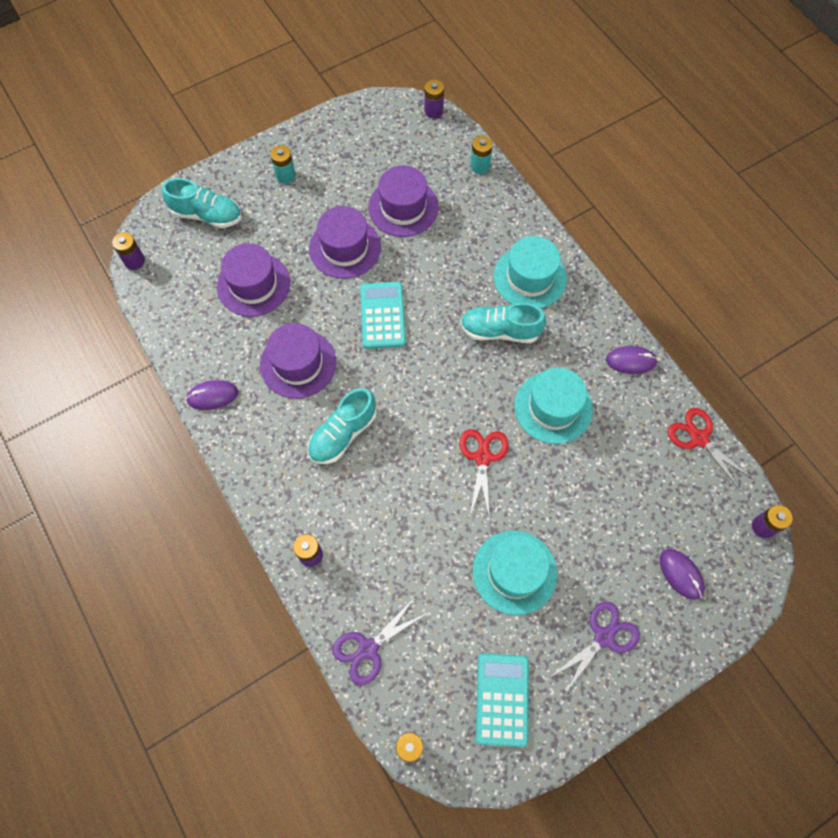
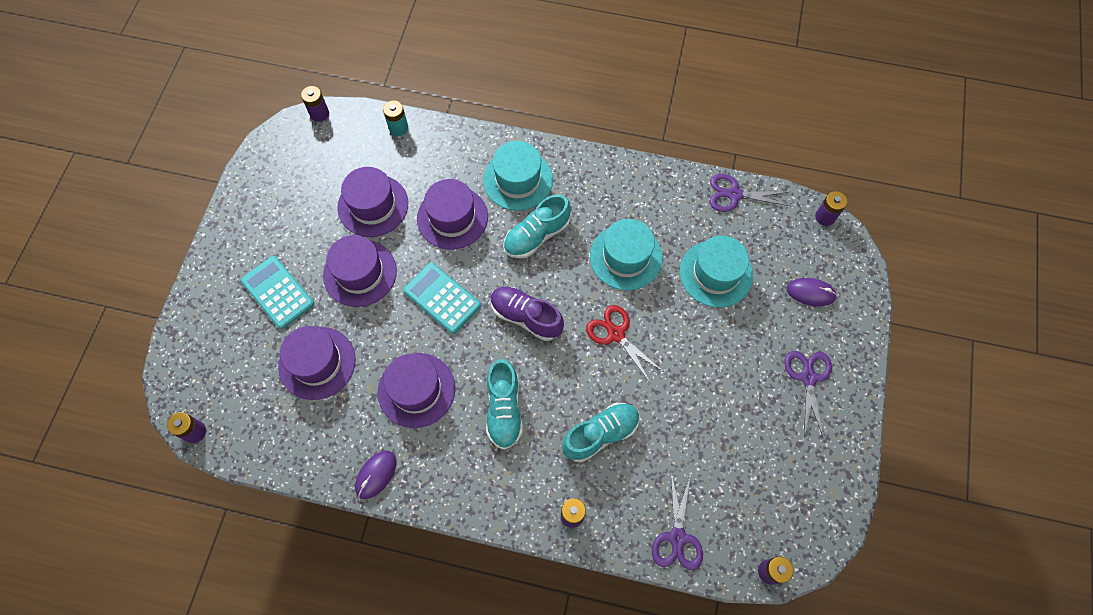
camera: 45 degrees left, 0 degrees up
turquoise shoe [162,178,242,228] -> turquoise shoe moved to [562,403,640,462]
turquoise battery [270,145,296,184] -> none
turquoise hat [473,530,557,615] -> turquoise hat moved to [680,236,753,308]
turquoise calculator [476,653,529,747] -> turquoise calculator moved to [241,256,314,329]
purple mouse [606,346,658,374] -> none
red scissors [668,408,753,491] -> purple scissors [710,174,790,212]
none -> purple hat [417,179,488,250]
none -> purple shoe [490,287,564,341]

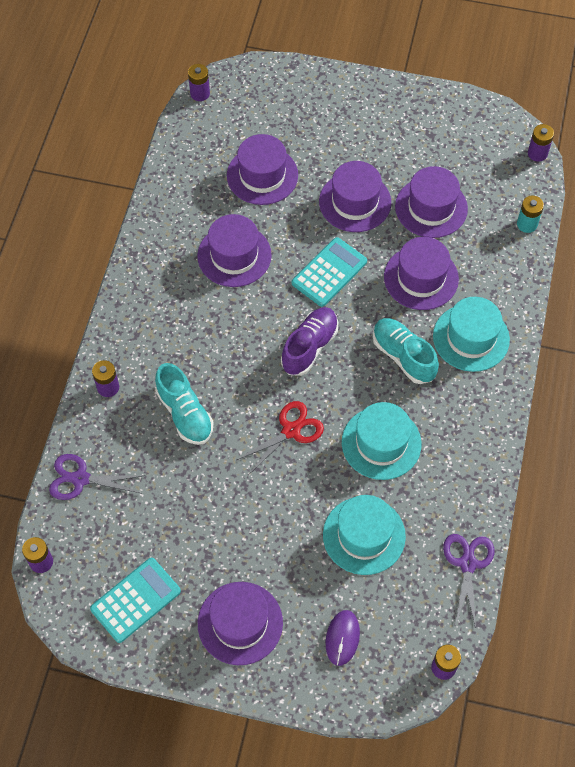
camera: 90 degrees right, 5 degrees down
turquoise calculator [241,256,314,329] -> turquoise calculator moved to [90,558,181,643]
purple mouse [355,451,396,499] -> none
turquoise shoe [486,359,523,450] -> none
purple scissors [785,351,832,438] -> purple hat [198,582,283,665]

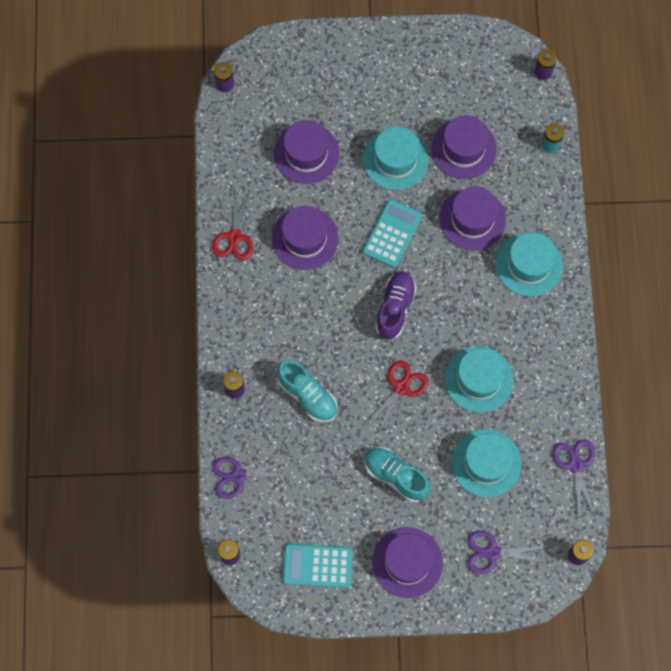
camera: 15 degrees left, 10 degrees up
turquoise calculator [90,558,181,643] -> turquoise calculator turned 120 degrees counterclockwise [283,544,353,588]
purple hat [319,161,391,232] -> turquoise hat [363,126,429,190]
purple mouse [326,610,360,666] -> purple scissors [468,531,548,574]
turquoise shoe [373,318,439,384] -> turquoise shoe moved to [365,447,431,502]
none -> red scissors [212,187,253,261]

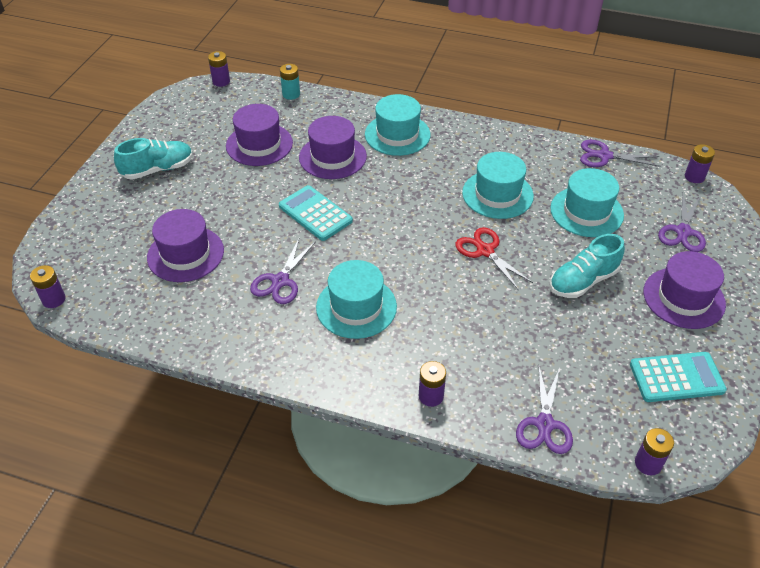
camera: 70 degrees left, 25 degrees down
red scissors [212,187,253,261] -> none
purple hat [272,206,339,270] -> purple scissors [250,237,316,304]
turquoise shoe [277,360,337,422] -> turquoise shoe moved to [114,138,193,180]
turquoise calculator [283,544,353,588] -> turquoise calculator turned 120 degrees counterclockwise [630,352,727,402]
turquoise hat [363,126,429,190] -> turquoise hat moved to [316,260,397,339]
purple shoe [375,271,417,340] -> none

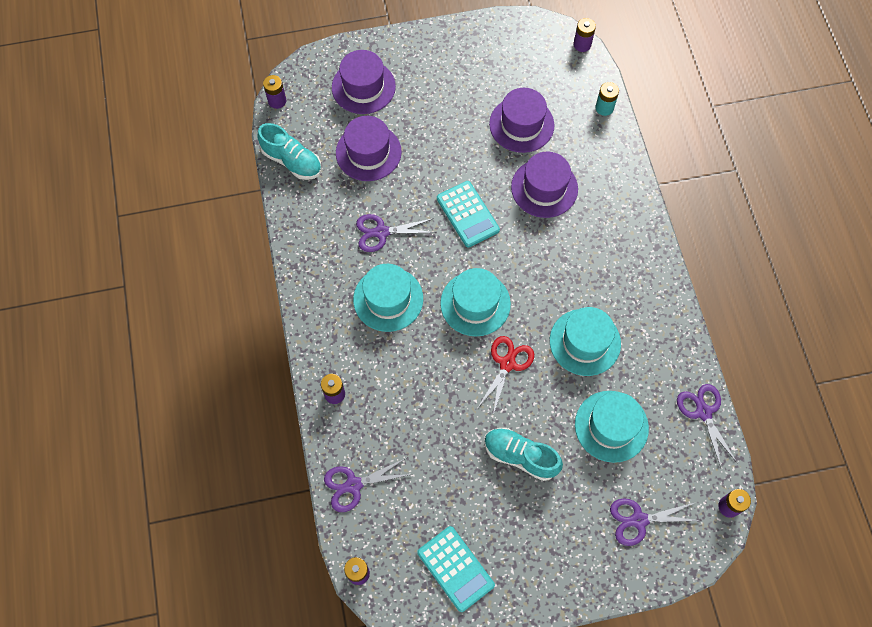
camera: 60 degrees right, 20 degrees up
turquoise shoe [114,138,193,180] -> turquoise shoe moved to [257,123,322,180]
turquoise calculator [279,185,353,241] -> turquoise calculator turned 135 degrees clockwise [437,181,500,248]
turquoise hat [365,94,431,156] -> turquoise hat moved to [440,268,511,336]
purple hat [643,251,726,329] -> purple hat moved to [332,50,396,114]

